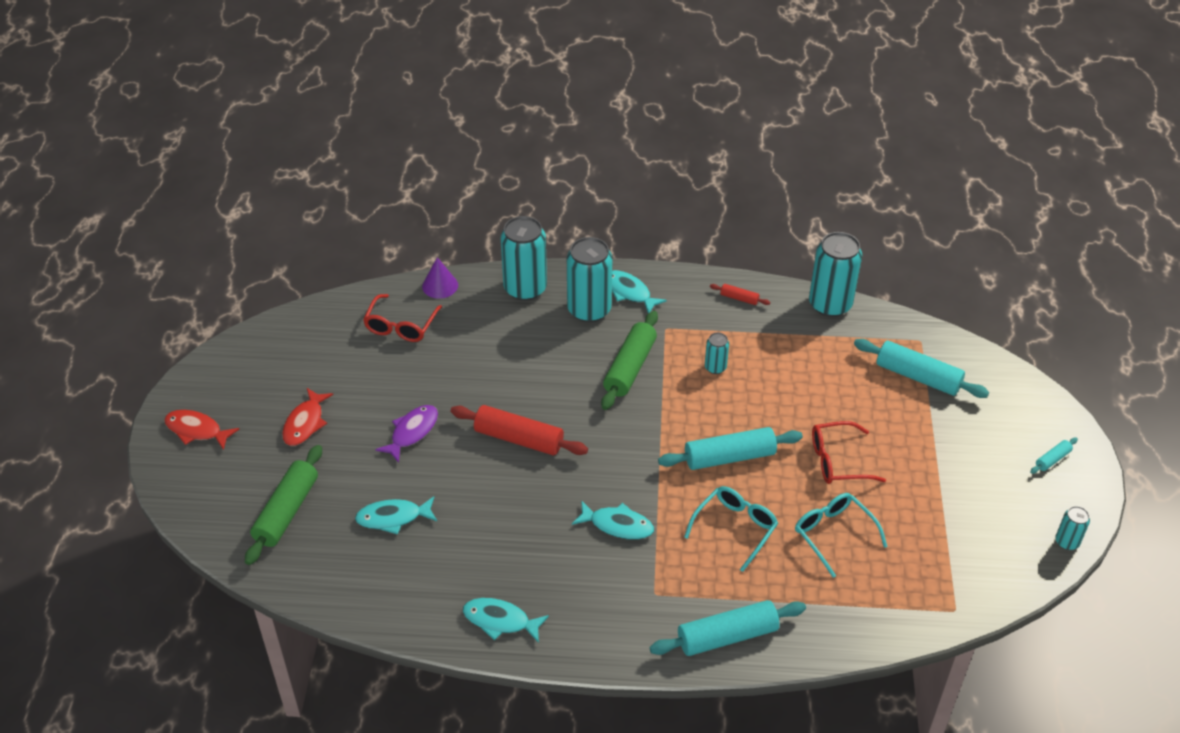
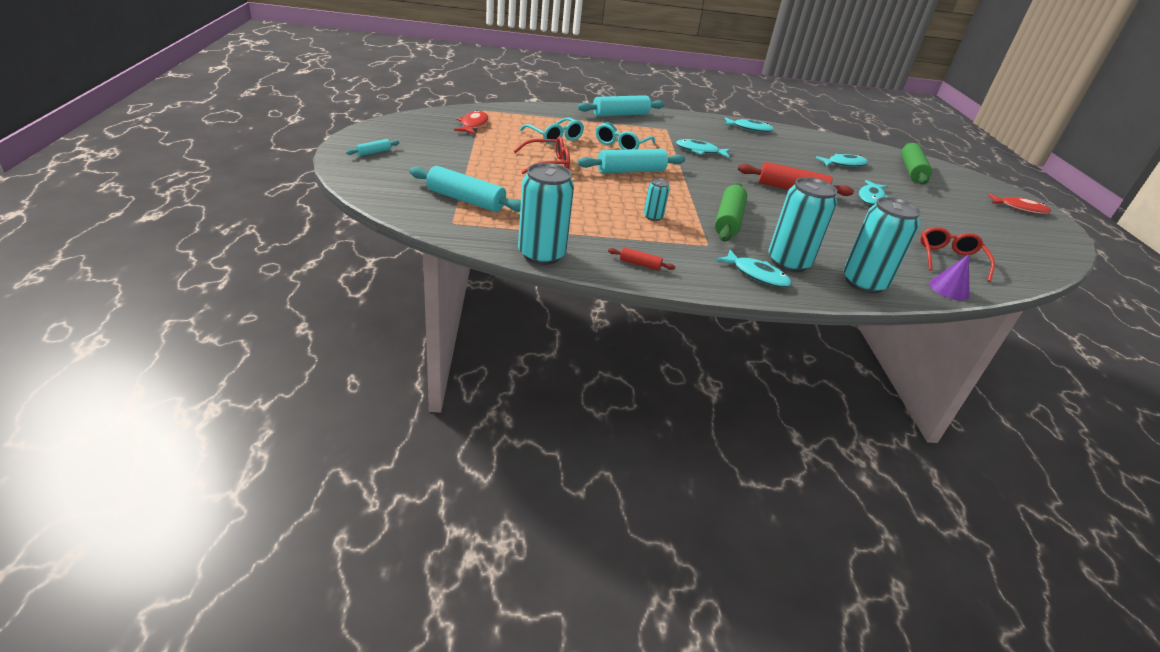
camera: 170 degrees right, 10 degrees down
red fish [282,388,333,446] -> red fish moved to [454,110,488,134]
purple fish [375,405,438,463] -> turquoise fish [859,180,888,205]
turquoise can [1055,506,1090,550] -> none

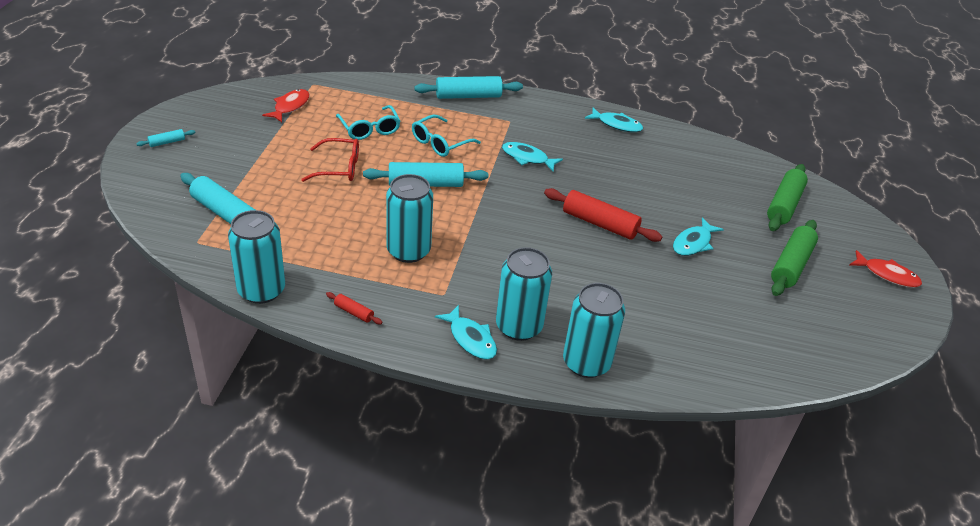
camera: 15 degrees right, 5 degrees up
turquoise can [644,178,670,221] -> turquoise can [386,174,433,263], size x2.06
green rolling pin [715,183,747,242] -> green rolling pin moved to [771,220,818,296]
turquoise fish [816,154,868,167] -> none
red glasses [920,227,995,282] -> none
purple cone [930,254,970,300] -> none

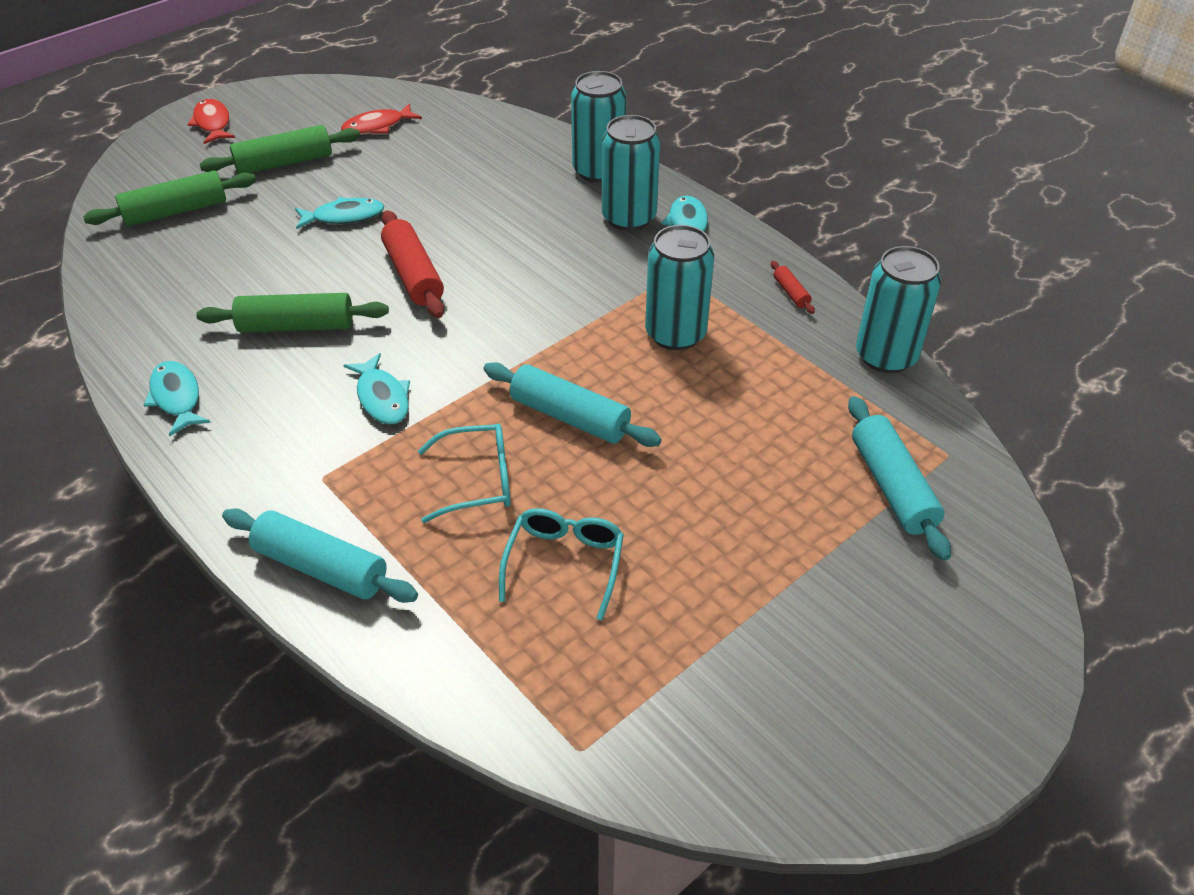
camera: 140 degrees left, 5 degrees up
turquoise rolling pin [136,129,196,147] -> none
red fish [262,89,310,122] -> red fish moved to [341,103,422,135]
red glasses [301,138,359,182] -> none
none -> green rolling pin [196,293,389,332]

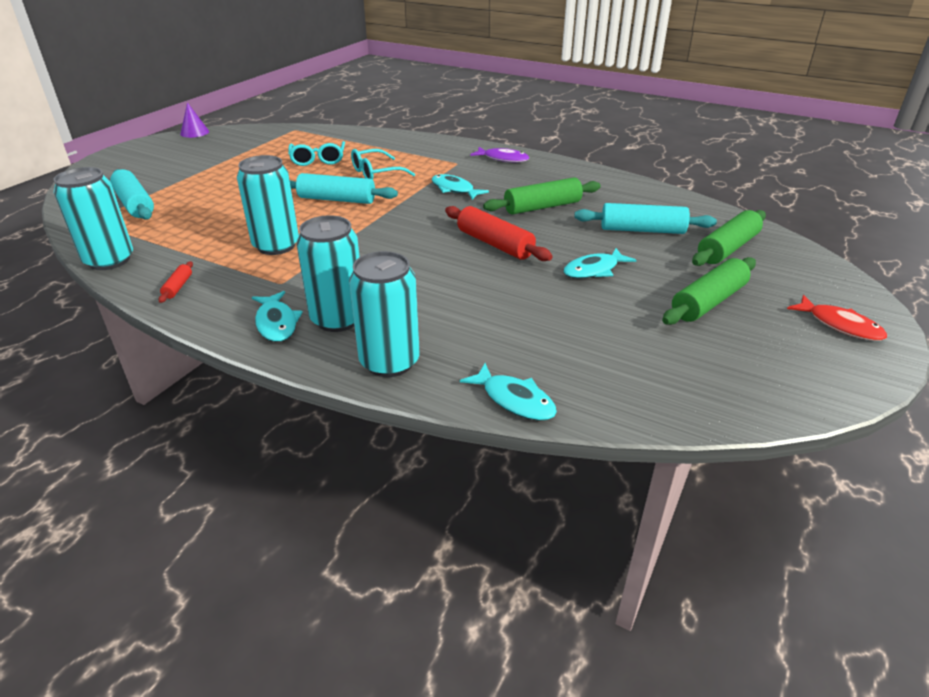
camera: 160 degrees right, 10 degrees down
turquoise fish [144,361,211,437] -> turquoise fish moved to [460,363,557,421]
turquoise rolling pin [222,508,418,603] -> turquoise rolling pin moved to [574,203,717,234]
red fish [341,103,422,135] -> none
red rolling pin [771,261,815,314] -> red rolling pin turned 45 degrees clockwise [159,261,193,303]
none -> purple cone [180,102,209,138]
none -> purple fish [470,147,529,162]

